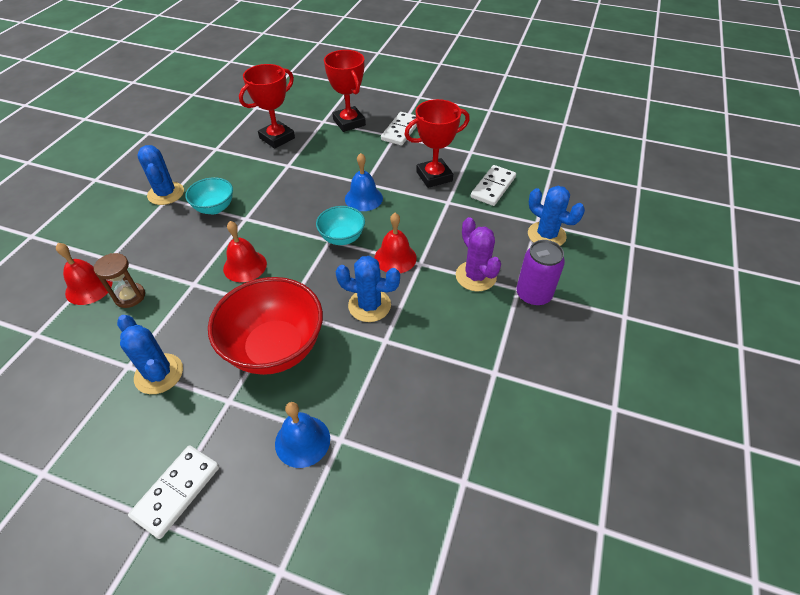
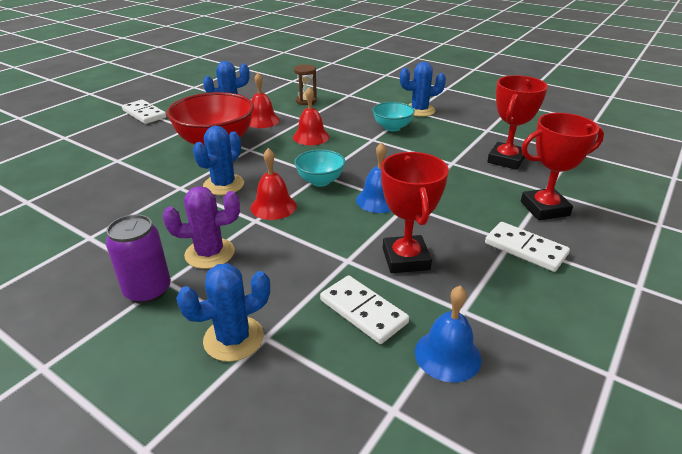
camera: 105 degrees right, 15 degrees down
red bell [56,243,113,305] -> red bell moved to [249,73,280,128]
red trophy [239,64,295,149] -> red trophy turned 60 degrees clockwise [487,75,548,170]
blue bell [275,402,330,468] -> blue bell moved to [415,285,482,382]

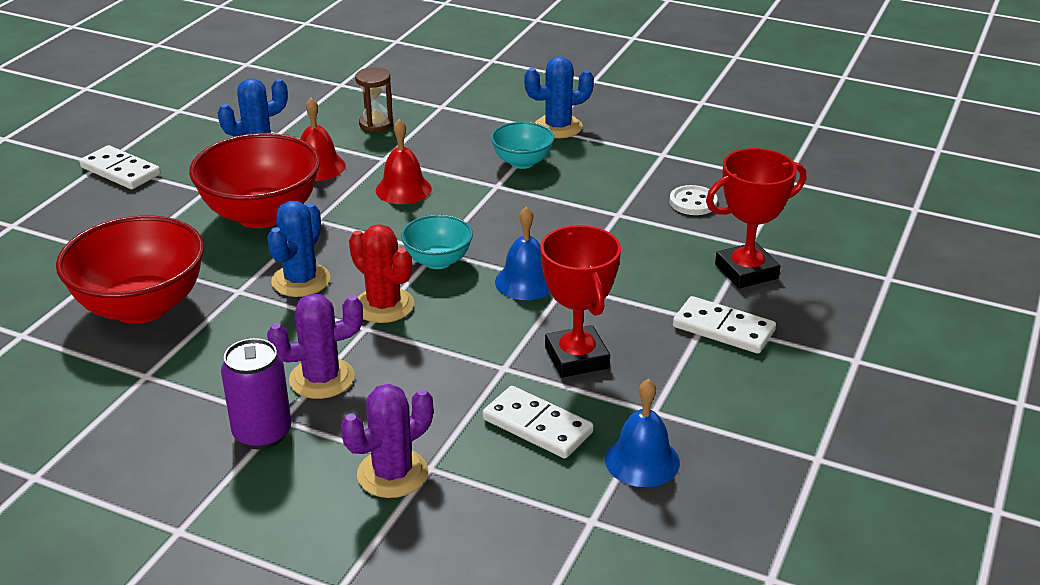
camera: 10 degrees left, 0 degrees up
blue cactus [176,263,270,362] -> purple cactus [341,384,433,498]
red bell [251,148,297,220] -> red cactus [349,224,414,323]
red trophy [487,75,548,170] -> white button [670,185,718,215]
none -> red bowl [56,215,204,324]

